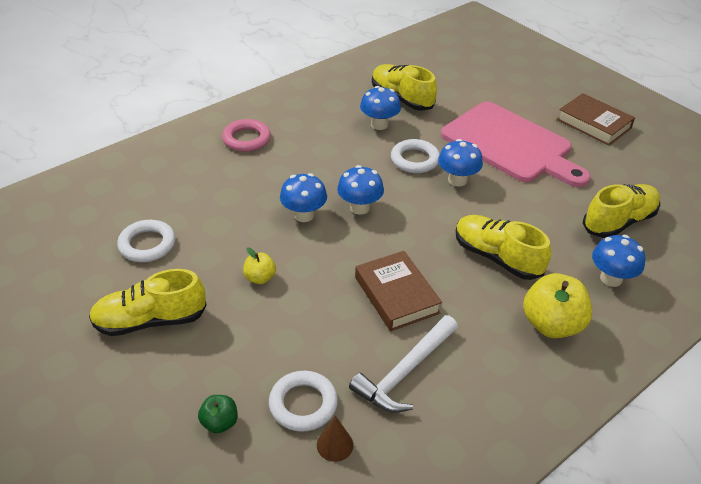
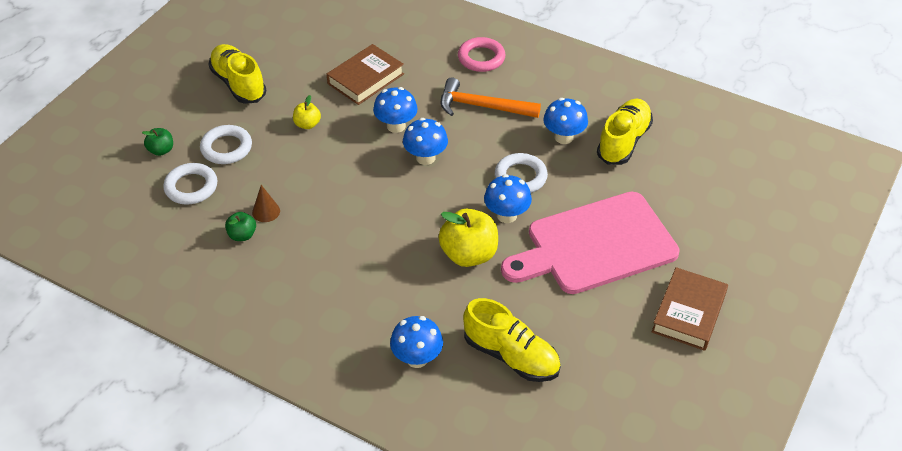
camera: 70 degrees right, 5 degrees up
white ring [117,220,175,262] -> white ring moved to [200,125,252,164]
brown cone [317,416,353,462] -> brown cone moved to [252,185,280,222]
white hammer [349,315,458,413] -> green apple [225,212,256,241]
brown book [355,251,442,331] -> brown book moved to [326,44,404,105]
pink cutting board [441,102,591,187] -> pink cutting board turned 45 degrees clockwise [501,192,680,294]
yellow shoe [456,215,551,280] -> none
yellow apple [523,273,592,338] -> yellow apple moved to [438,209,498,267]
none -> orange hammer [441,77,541,118]

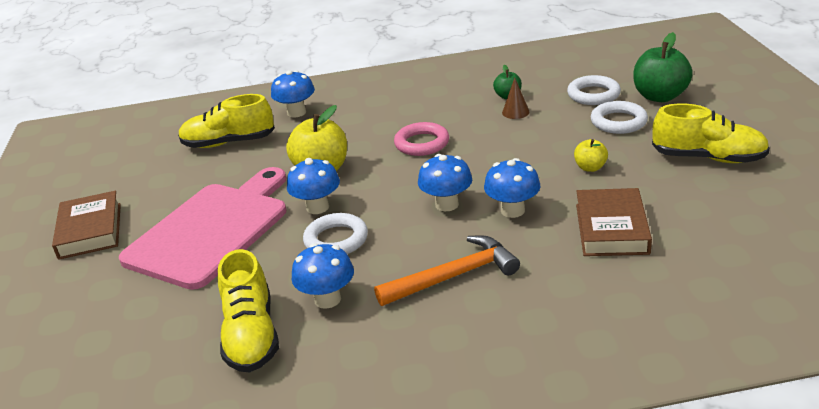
camera: 145 degrees right, 15 degrees down
green apple [142,128,173,156] -> green apple [633,32,693,102], size x1.92
pink ring [458,37,506,72] -> pink ring moved to [394,122,449,156]

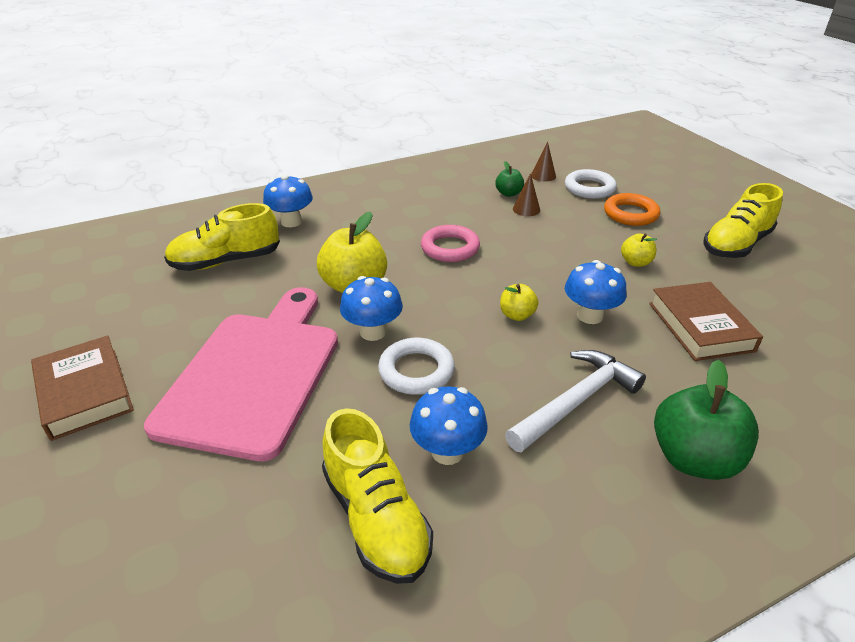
camera: 20 degrees left, 5 degrees up
orange hammer [374,235,520,306] -> white hammer [505,350,646,453]
blue mushroom [418,154,472,211] -> yellow apple [500,284,539,321]
white ring [591,101,648,134] -> orange ring [604,193,660,226]
green apple [633,32,693,102] -> green apple moved to [654,360,759,480]
yellow shoe [652,104,770,163] -> yellow shoe turned 135 degrees clockwise [704,183,783,258]
none -> brown cone [531,142,556,182]

